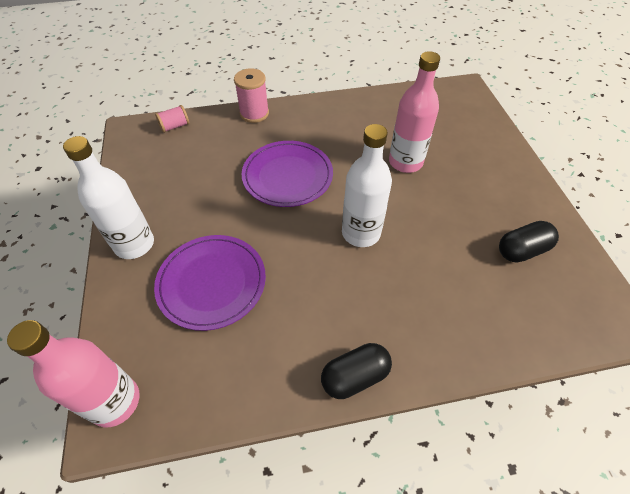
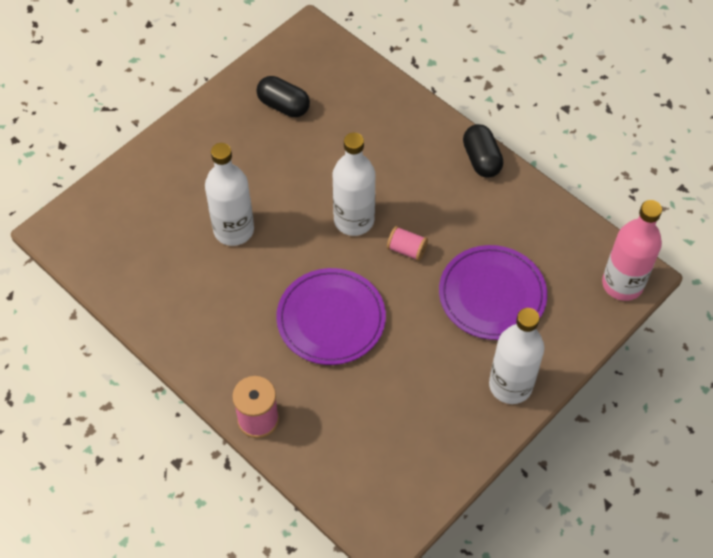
camera: 125 degrees left, 5 degrees up
pink spool [155,105,189,133] -> pink spool moved to [387,226,428,261]
black capsule [321,343,392,399] -> black capsule turned 45 degrees clockwise [463,124,503,178]
pink bottle [389,51,440,173] -> white bottle [205,143,254,246]

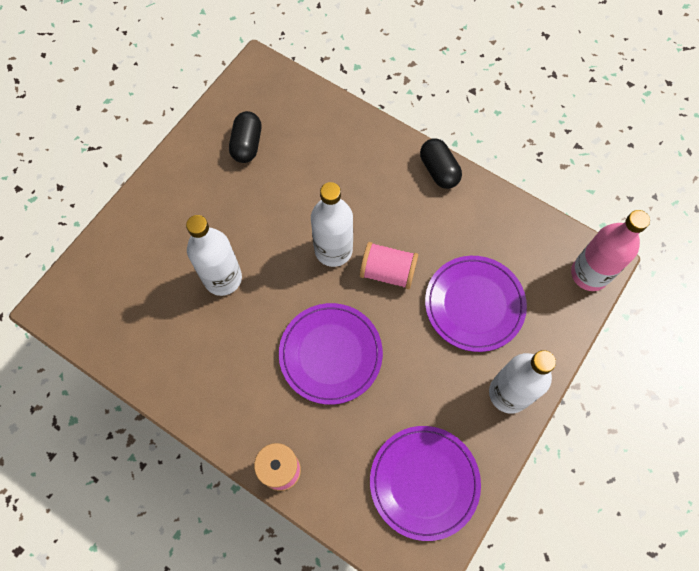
camera: 10 degrees left, 10 degrees up
black capsule [256,76,310,117] -> black capsule turned 75 degrees clockwise [229,111,261,163]
pink spool [387,226,428,261] -> pink spool [360,242,418,289], size x1.56
none -> purple plate [370,426,481,541]

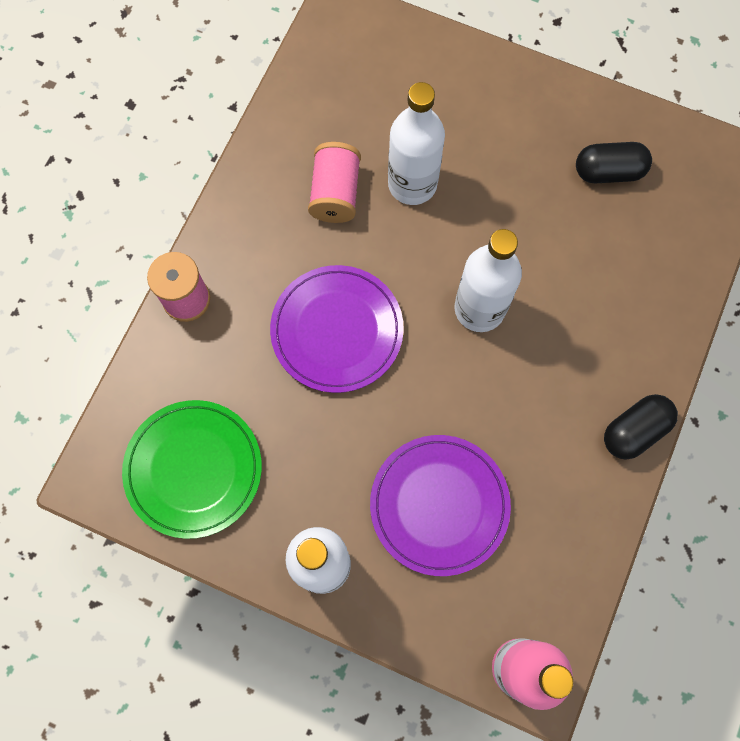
camera: 80 degrees right, 5 degrees up
pink spool [360,242,418,289] -> pink spool moved to [308,142,361,223]
purple plate [370,426,481,541] -> green plate [122,400,262,539]

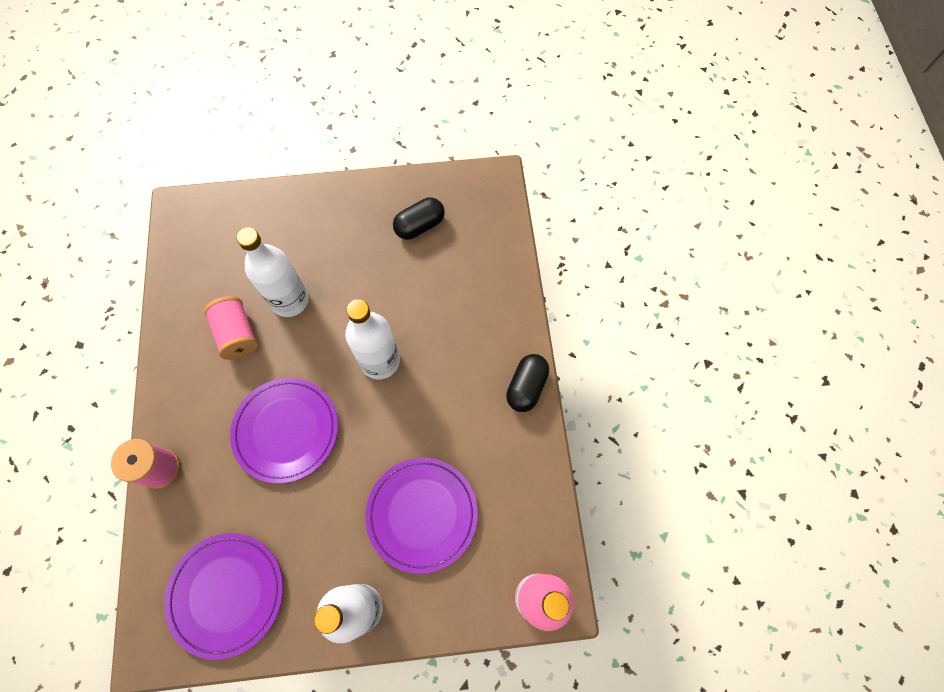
camera: 30 degrees left, 5 degrees down
green plate [122,400,262,539] -> purple plate [164,533,283,660]

